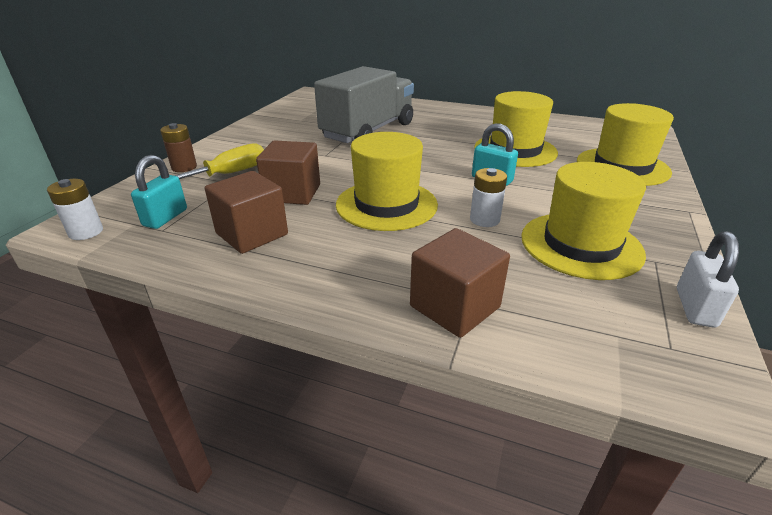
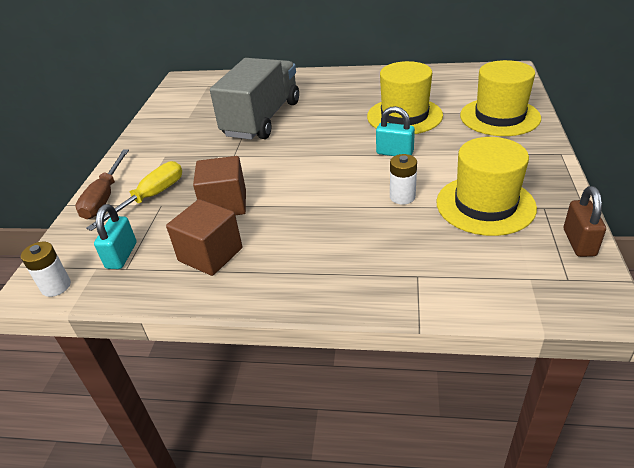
camera: 10 degrees left, 5 degrees up
brown battery [160,123,197,172] -> brown screwdriver [75,149,129,219]
yellow hat [336,132,438,231] -> none
brown cube [410,228,510,338] -> none
white padlock [677,231,739,327] -> brown padlock [564,186,606,257]

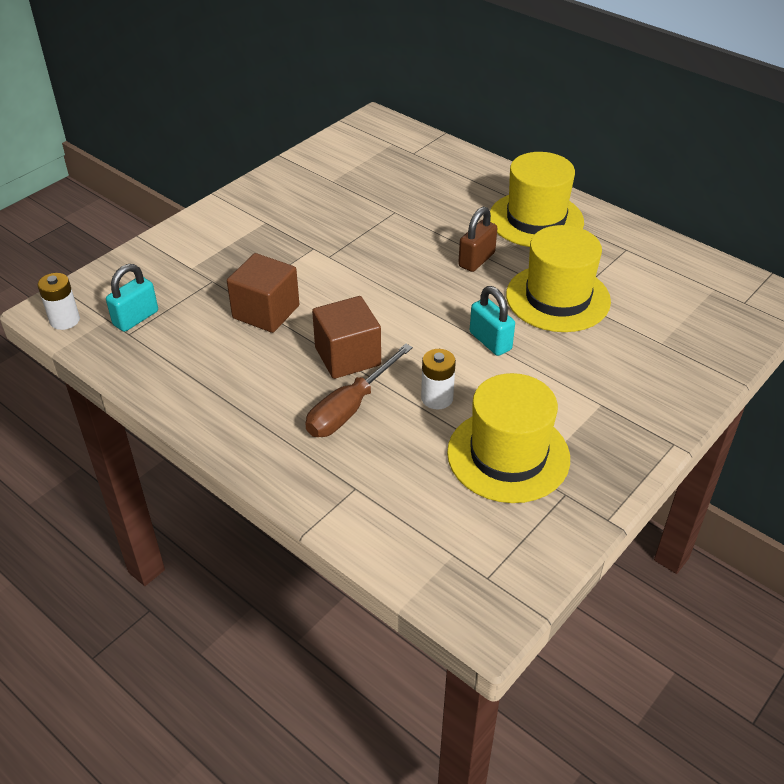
camera: 30 degrees right, 5 degrees up
brown screwdriver [75,149,129,219] -> brown screwdriver moved to [305,344,413,437]
yellow screwdriver [86,161,182,231] -> none
brown cube [166,199,242,276] -> brown cube moved to [312,296,381,379]
grey truck [210,58,299,140] -> none
yellow hat [460,60,541,136] -> yellow hat moved to [490,152,584,247]
brown padlock [564,186,606,257] -> brown padlock moved to [458,207,497,272]

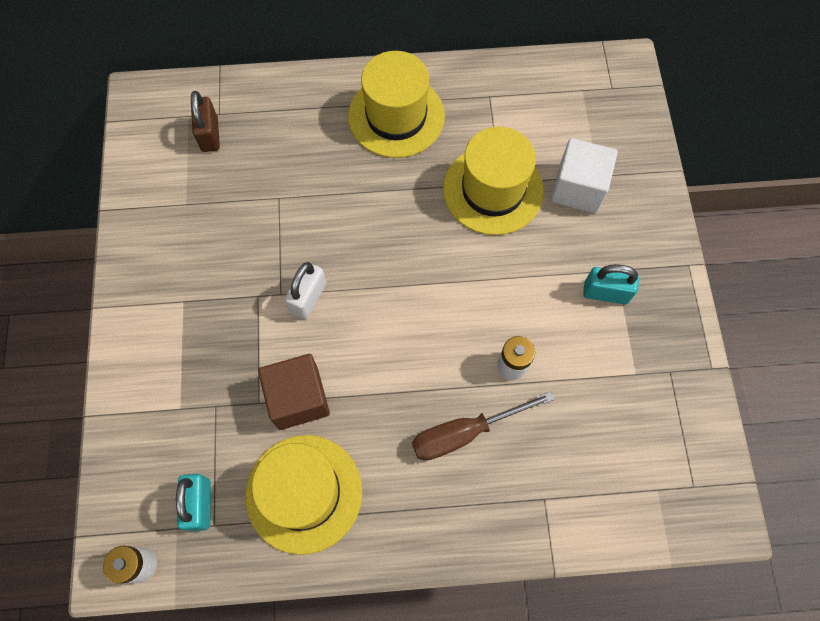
camera: 45 degrees left, 25 degrees up
brown screwdriver [305,344,413,437] -> brown screwdriver turned 75 degrees clockwise [412,391,555,461]
brown cube [312,296,381,379] -> none
yellow hat [447,373,570,503] -> yellow hat moved to [246,435,362,555]
brown padlock [458,207,497,272] -> brown padlock moved to [191,91,220,152]
turquoise padlock [470,286,515,356] -> turquoise padlock moved to [583,264,639,304]
none -> white padlock [285,262,327,319]
none -> white cube [551,138,618,213]

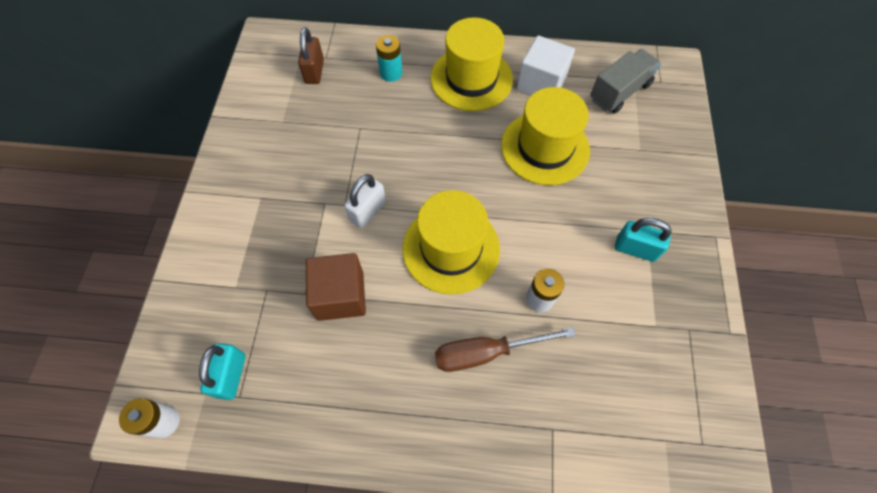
camera: 10 degrees right, 5 degrees down
yellow hat [246,435,362,555] -> yellow hat moved to [402,190,500,294]
white cube [551,138,618,213] -> white cube moved to [517,36,575,96]
none -> turquoise battery [376,35,402,82]
none -> grey truck [590,49,661,114]

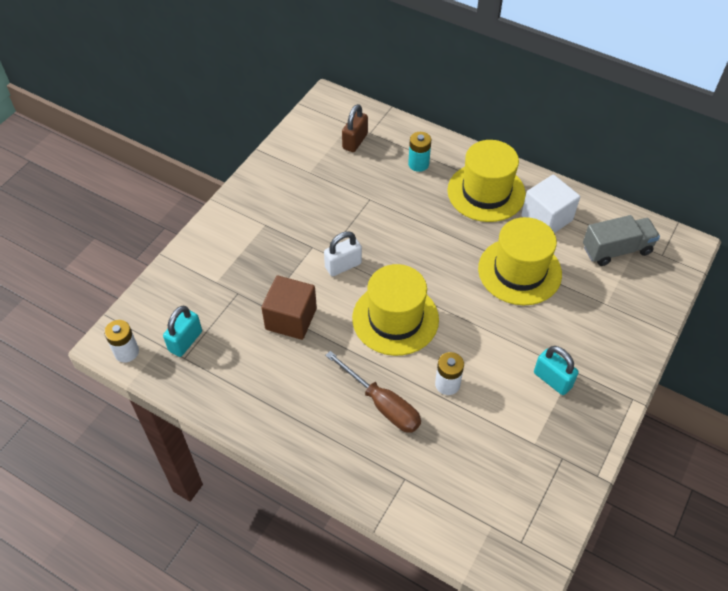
camera: 25 degrees right, 10 degrees down
brown screwdriver [435,327,576,372] -> brown screwdriver turned 150 degrees counterclockwise [325,351,421,433]

